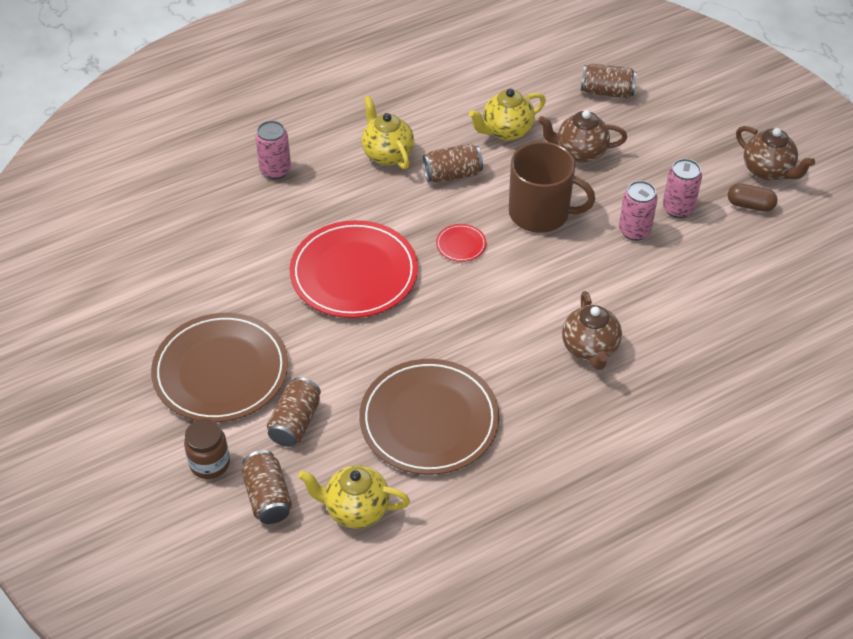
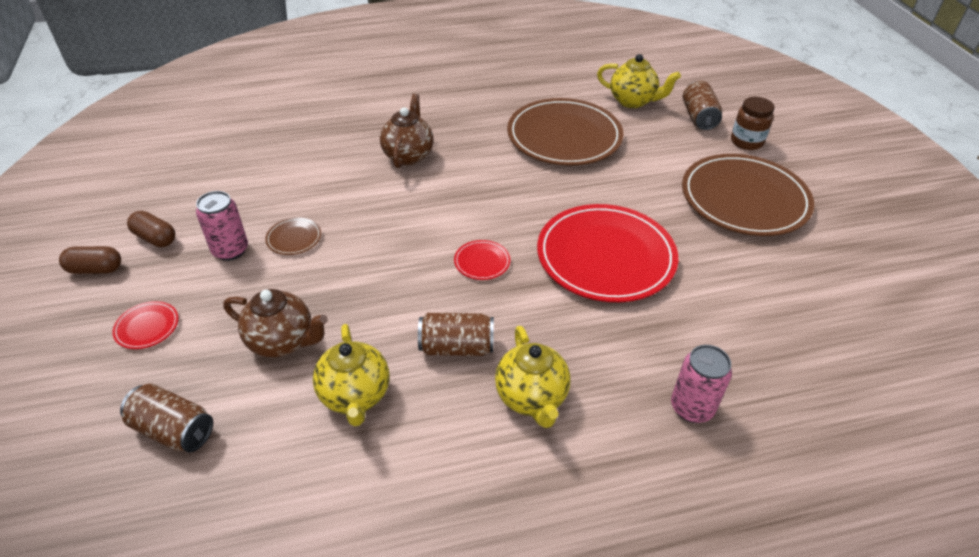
camera: 165 degrees left, 5 degrees down
brown can [267,377,321,447] -> none
yellow teapot [469,89,546,141] -> yellow teapot turned 90 degrees clockwise [313,324,389,426]
brown mug [509,141,595,233] -> none
pink can [619,181,658,241] -> brown plate [265,217,321,255]
brown teapot [736,126,815,181] -> brown capsule [59,246,121,274]
none -> red plate [112,301,179,349]

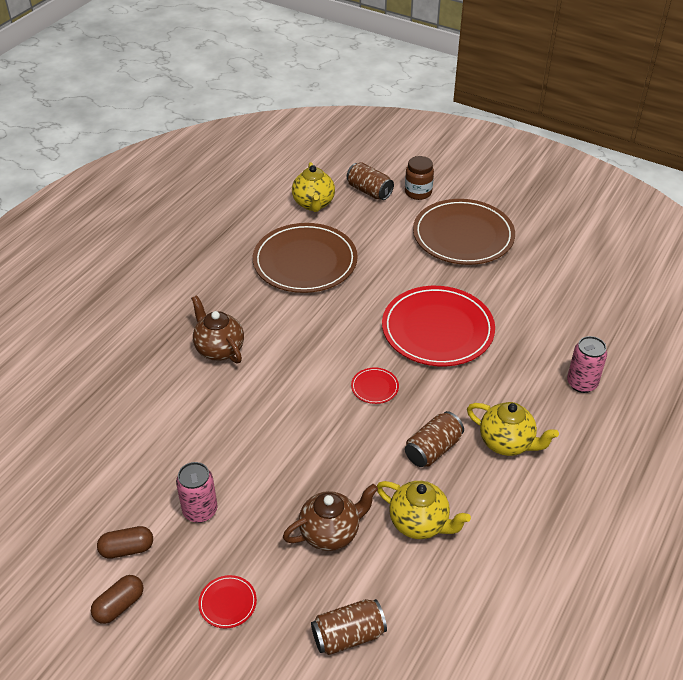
camera: 45 degrees left, 0 degrees up
brown plate [265,217,321,255] -> none
yellow teapot [597,54,681,108] -> yellow teapot turned 105 degrees clockwise [292,162,335,212]

